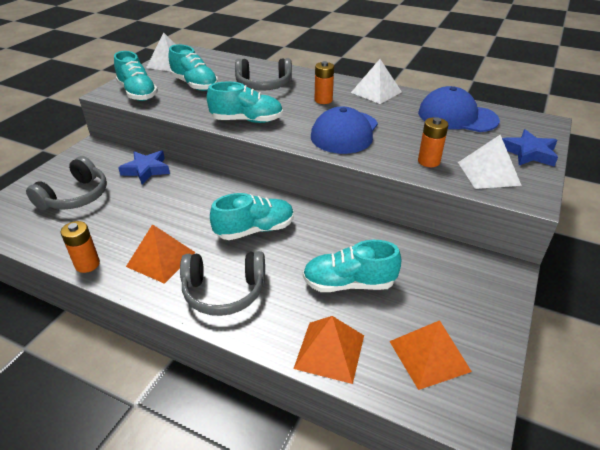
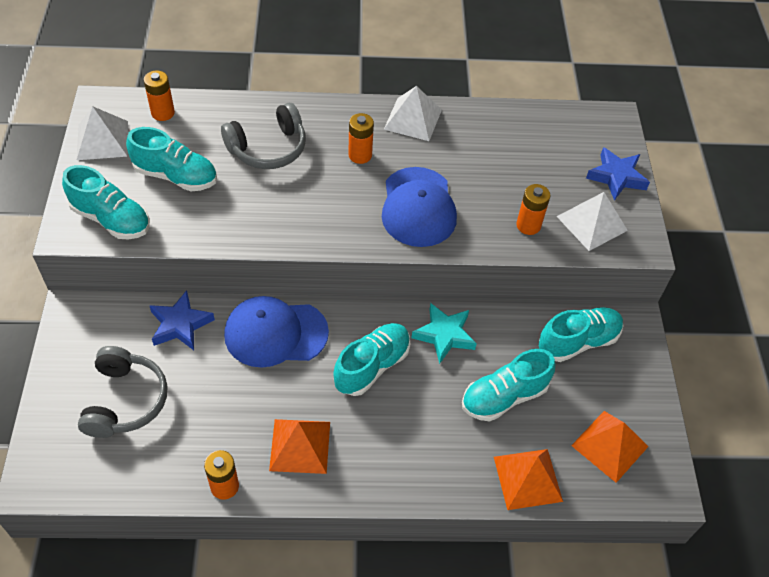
camera: 30 degrees left, 15 degrees up
grey headphones [180,251,265,316] -> none
turquoise shoe [207,81,283,123] -> turquoise shoe moved to [539,307,624,362]
blue cap [418,86,500,132] -> blue cap moved to [224,296,329,368]
none -> orange battery [144,70,175,121]
none -> turquoise star [412,303,477,364]

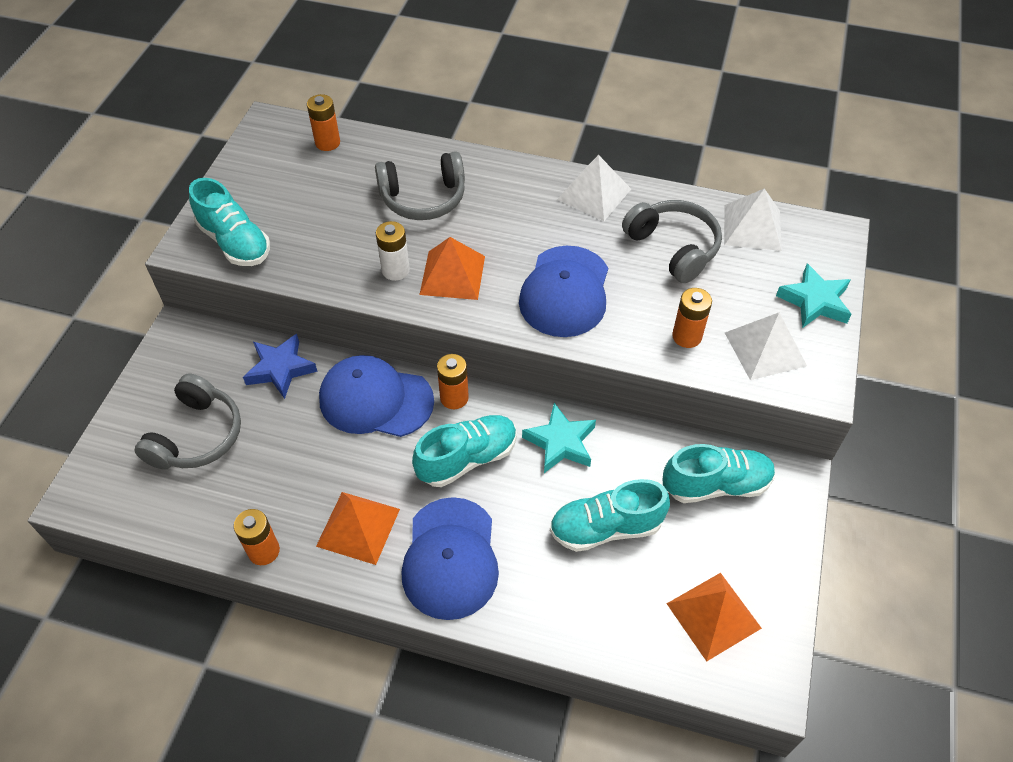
camera: 20 degrees right, 0 degrees up
white pyramid [77,106,128,160] -> white pyramid moved to [724,188,782,251]
turquoise shoe [126,127,217,191] -> none
orange battery [348,113,374,164] -> orange battery moved to [437,354,469,409]
orange pyramid [494,449,563,510] -> orange pyramid moved to [419,237,485,300]
blue star [586,147,650,201] -> turquoise star [776,264,852,328]
none -> white battery [376,221,410,281]
none -> blue cap [401,497,499,620]
none -> grey headphones [622,200,722,283]

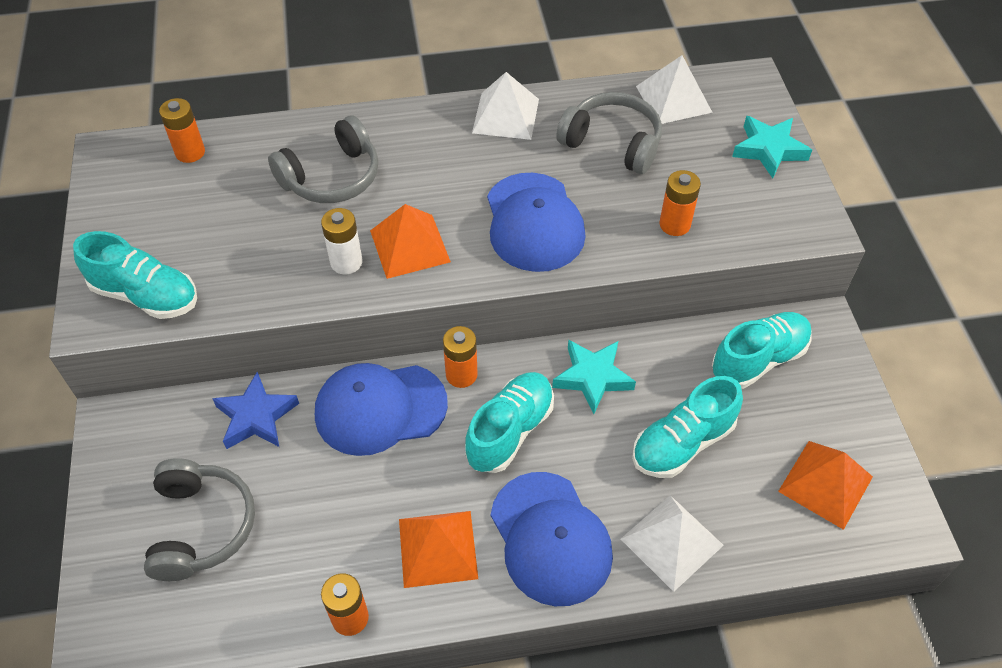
camera: 25 degrees left, 0 degrees up
white pyramid [725,313,807,380] -> white pyramid moved to [621,495,724,592]

